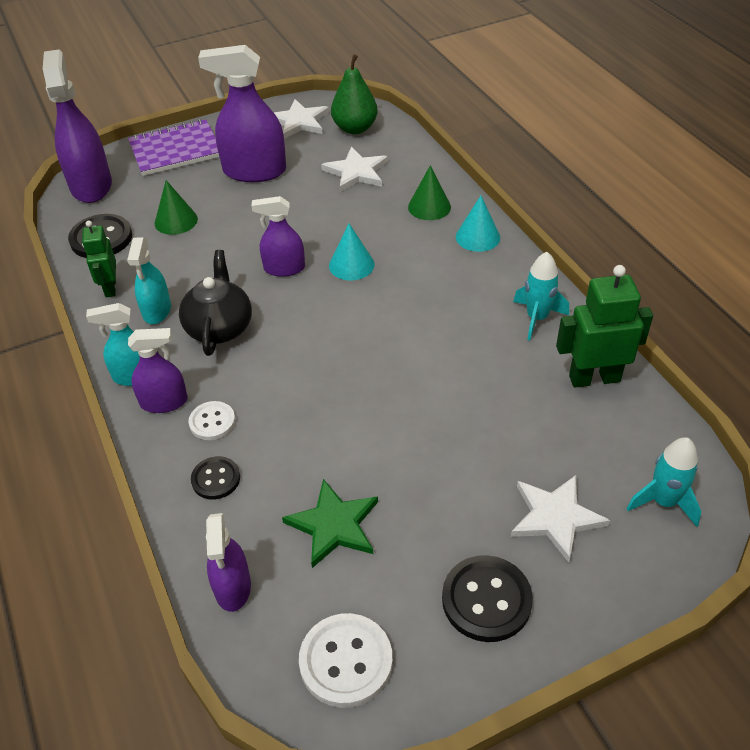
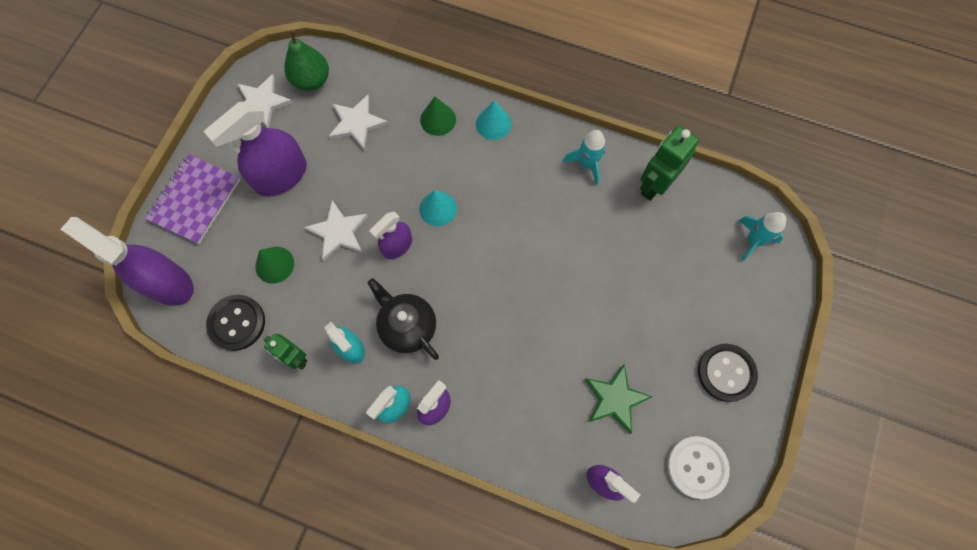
camera: 45 degrees left, 25 degrees up
white button [188,401,235,440] -> none
black button [191,456,240,499] -> none
white star [511,475,610,563] -> white star moved to [304,200,368,261]

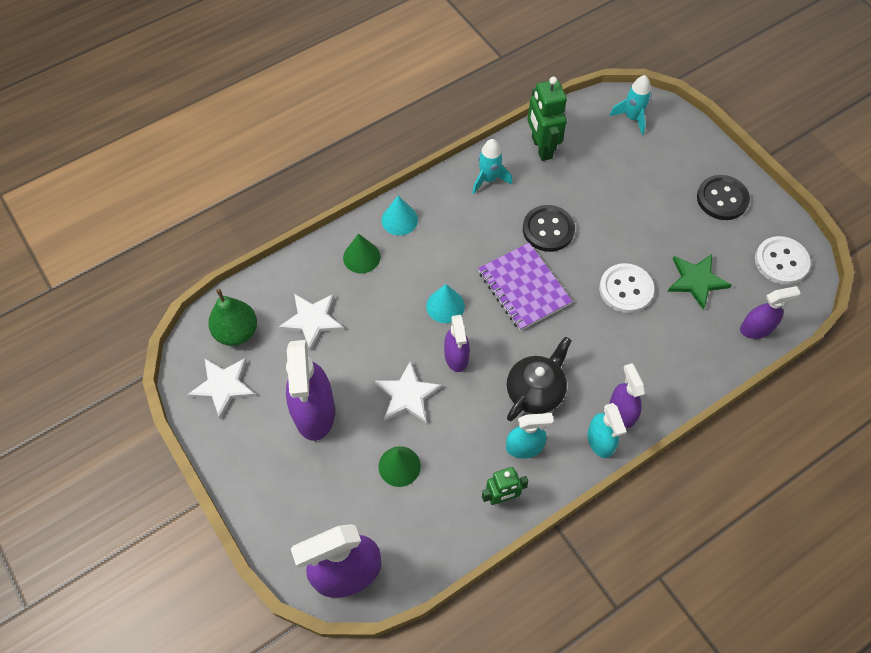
camera: 55 degrees left, 10 degrees down
purple notebook [145,154,240,244] -> purple notebook moved to [478,243,573,331]
black button [206,295,265,351] -> black button moved to [523,205,575,252]
black teapot [367,278,439,360] -> black teapot turned 135 degrees clockwise [507,337,572,421]
none -> white button [599,263,654,313]

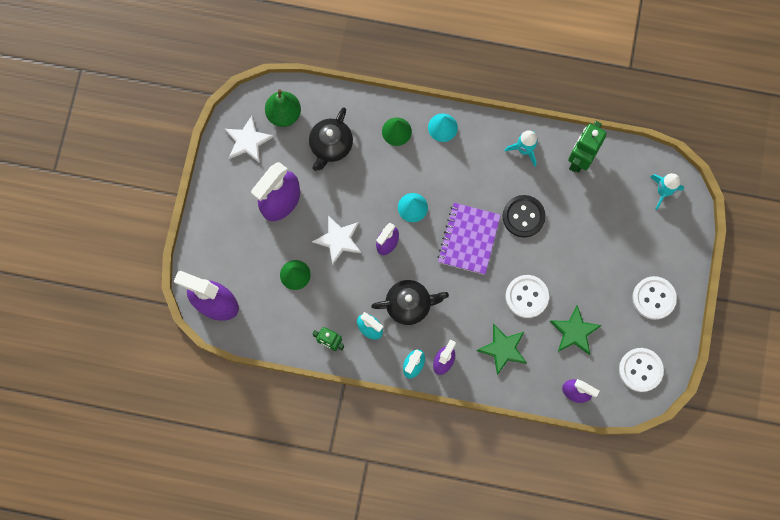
camera: 45 degrees right, 15 degrees up
white star [279,294,344,351] -> black teapot [309,107,353,171]
black button [697,175,750,220] -> white button [632,276,677,320]
none -> green star [477,324,527,375]

